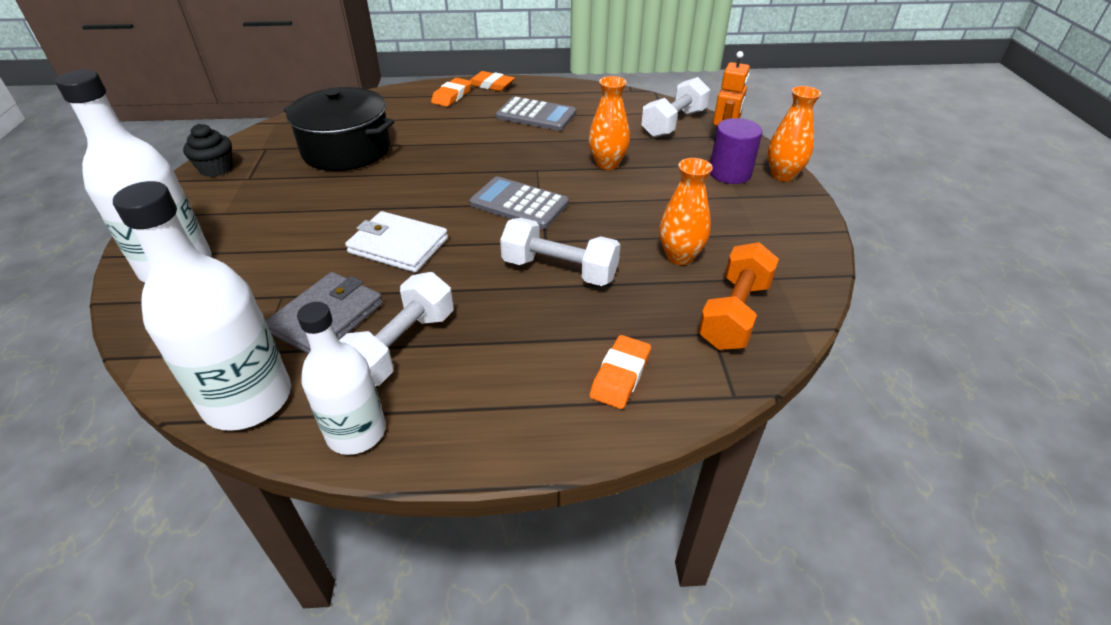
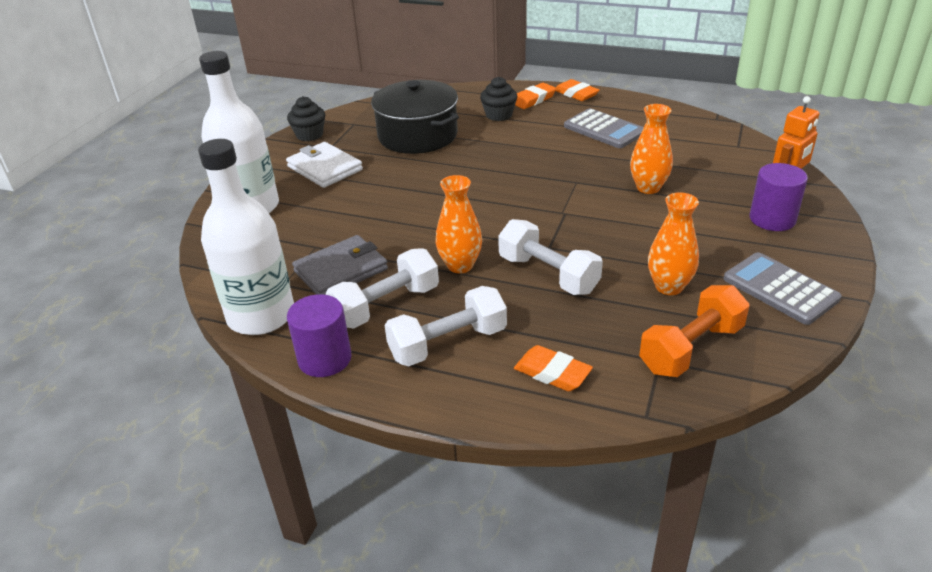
camera: 25 degrees right, 5 degrees down
white bottle [297,302,386,455] -> purple cylinder [287,294,352,377]
white wallet [345,211,448,272] -> white wallet moved to [286,142,363,188]
grey calculator [469,176,569,229] -> grey calculator moved to [724,252,841,325]
orange eraser [590,335,651,409] -> orange eraser turned 75 degrees clockwise [514,345,593,391]
white dumbbell [641,77,710,137] -> white dumbbell moved to [384,286,507,366]
orange vase [768,86,821,182] -> orange vase moved to [435,175,482,273]
none -> black cupcake [480,77,517,121]

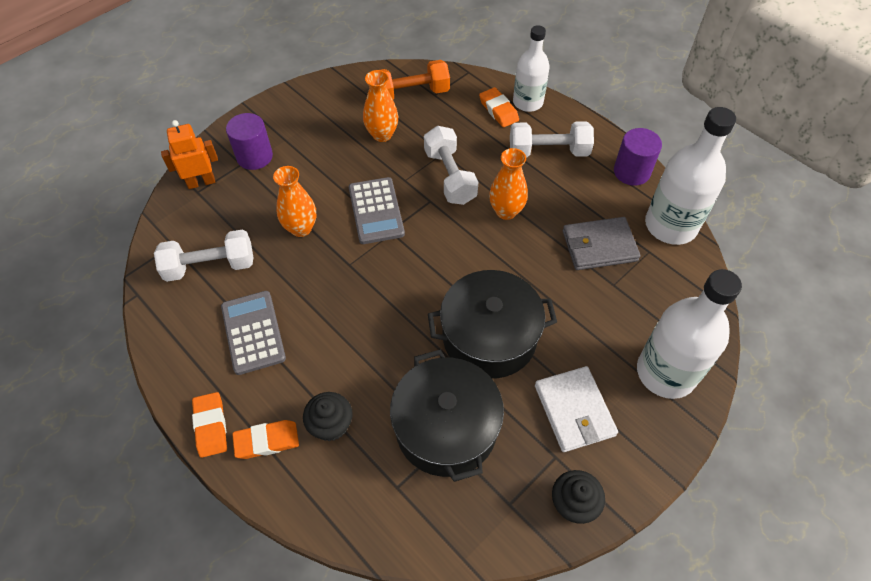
camera: 155 degrees left, 20 degrees up
white dumbbell [326,248,439,329] -> white dumbbell moved to [154,229,254,282]
grey calculator [724,252,841,325] -> grey calculator moved to [349,177,405,244]
none -> black pot [428,270,557,379]
none -> white bottle [513,25,550,112]

